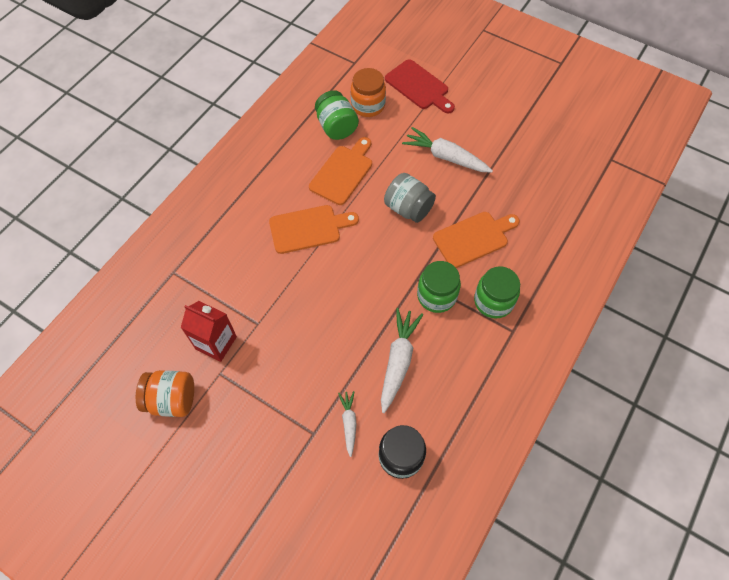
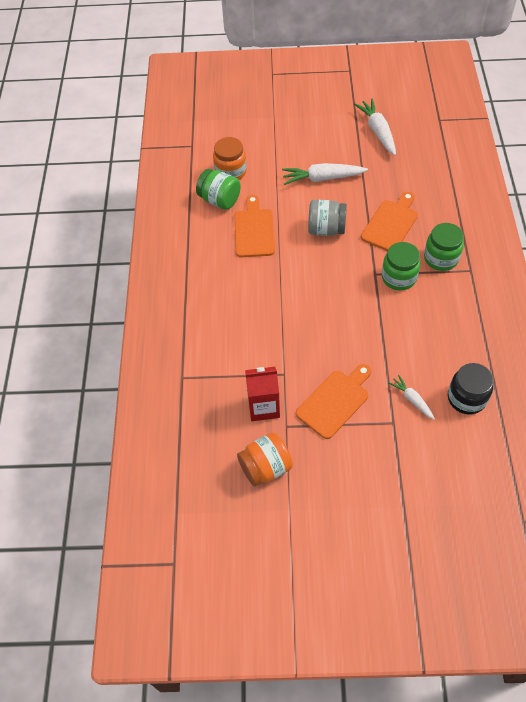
camera: 30 degrees left, 5 degrees down
orange cutting board [269,205,359,254] -> orange cutting board moved to [296,364,371,439]
white carrot [381,308,423,413] -> white carrot moved to [354,99,396,155]
red cutting board [385,59,455,113] -> none

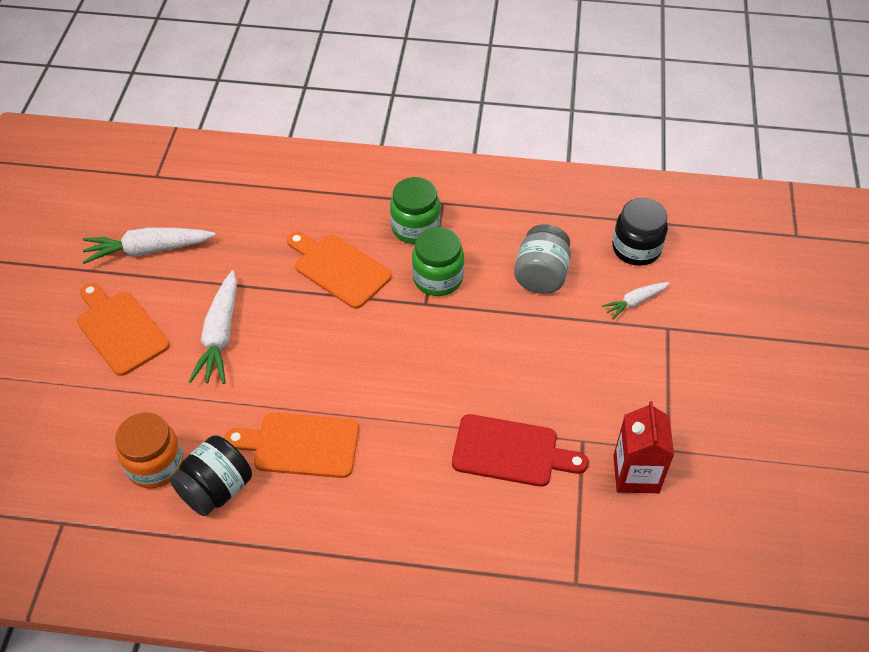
camera: 85 degrees left, 5 degrees down
green jar [196,169,241,210] -> black jar [170,435,252,516]
orange jar [237,432,293,486] -> none
orange cutting board [296,364,371,439] -> orange cutting board moved to [77,283,170,376]
grey jar [308,200,347,236] -> grey jar moved to [514,224,571,294]
none -> red cutting board [452,414,589,487]

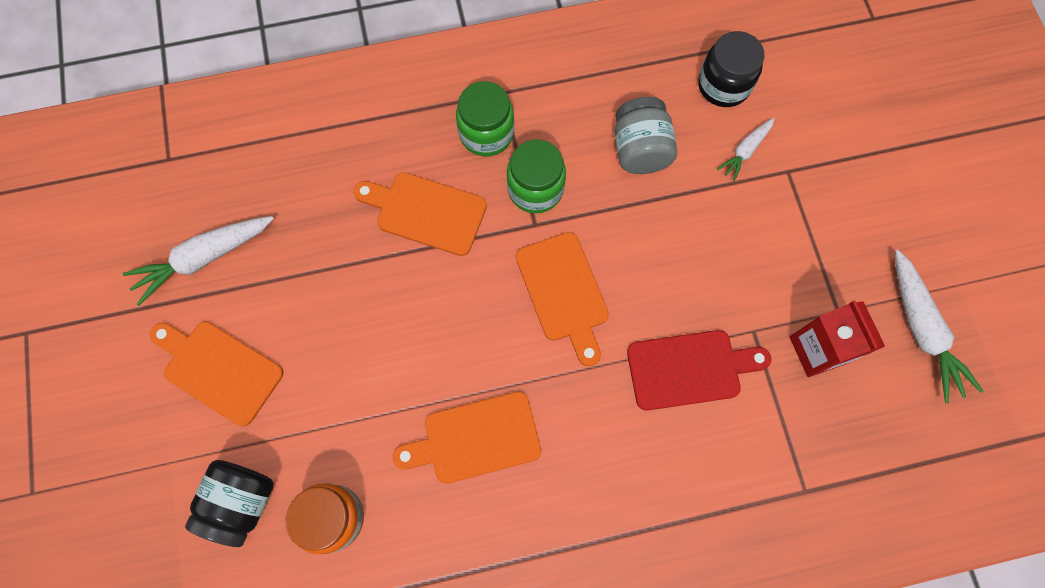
camera: 20 degrees left, 20 degrees up
black jar [170,435,252,516] -> black jar moved to [185,460,274,547]
white carrot [189,271,237,384] -> white carrot moved to [895,250,983,403]
none -> orange cutting board [516,232,609,367]

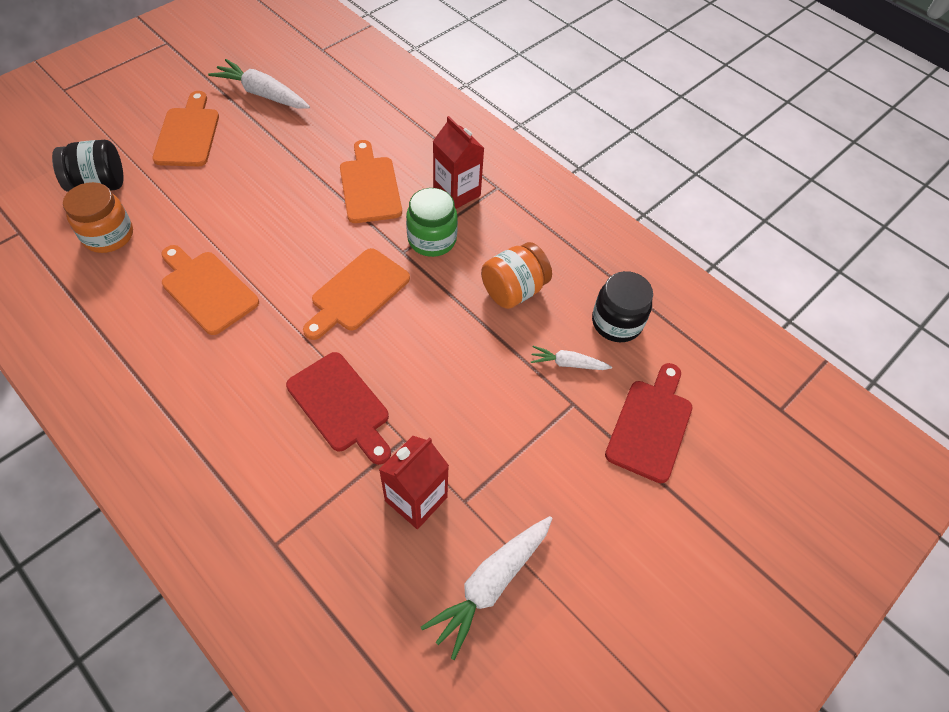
camera: 55 degrees right, 15 degrees down
green jar [456,81,514,156] -> red carton [433,116,484,209]
grey jar [615,97,677,174] -> orange jar [481,242,552,309]
none -> red cutting board [605,363,692,483]

